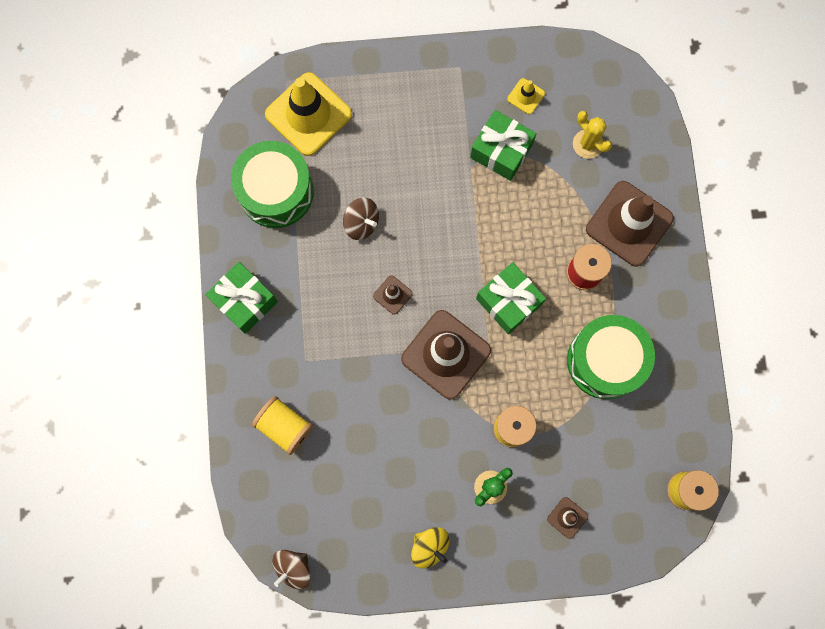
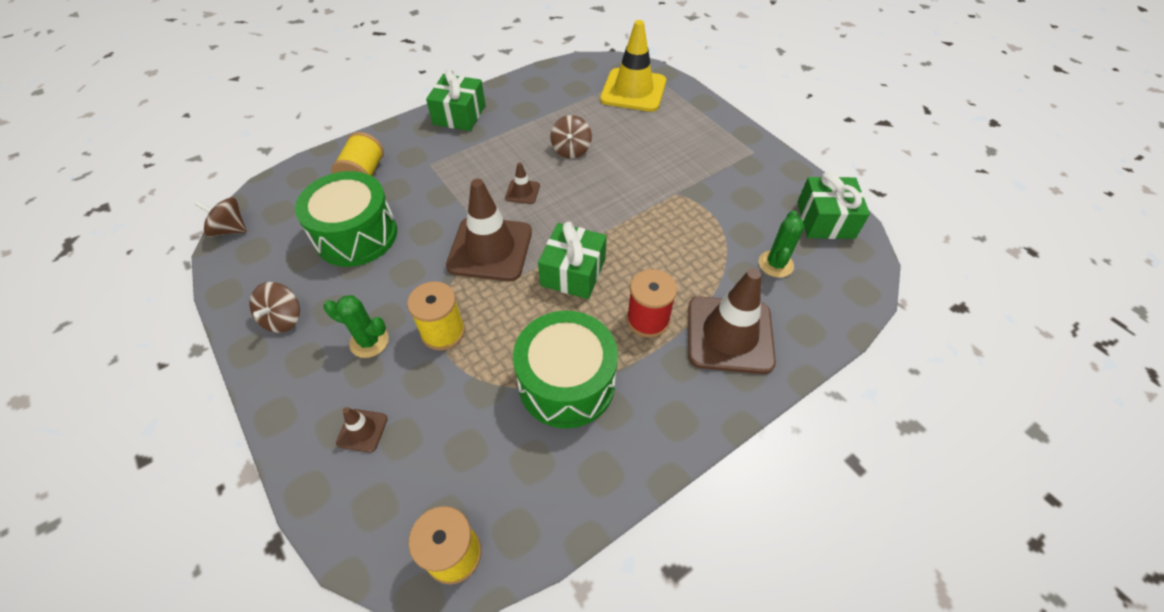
camera: 60 degrees right, 25 degrees down
green drum [231,141,314,228] -> green drum moved to [295,171,397,267]
yellow spinning top [411,527,449,569] -> brown spinning top [249,282,300,333]
green gift [470,110,537,181] -> green gift moved to [797,172,870,239]
yellow traffic cone [507,78,545,114] -> none
yellow cactus [573,111,612,159] -> green cactus [759,210,805,278]

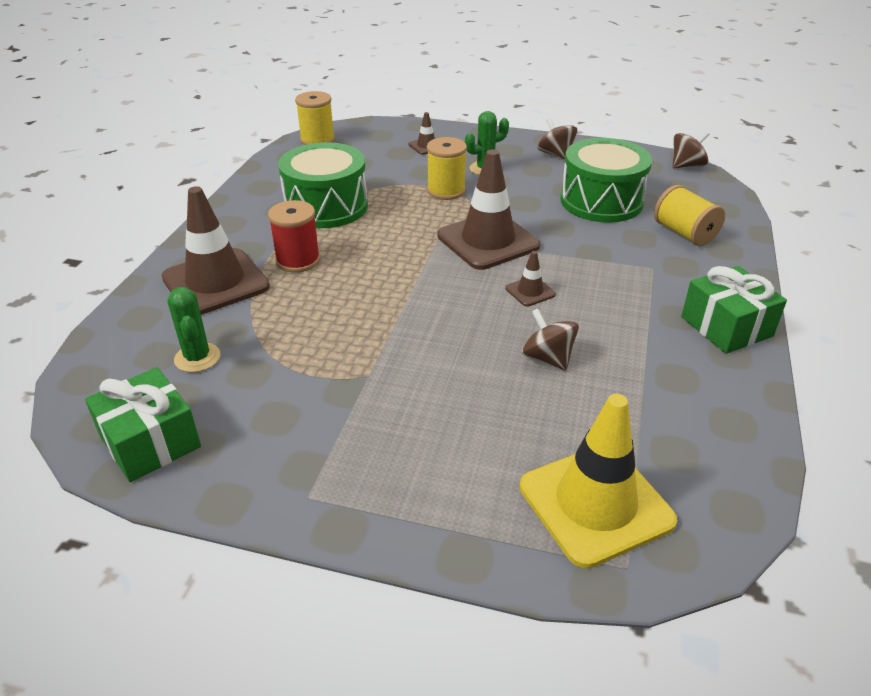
camera: 140 degrees right, 15 degrees down
green gift [538,222,607,299] -> none

